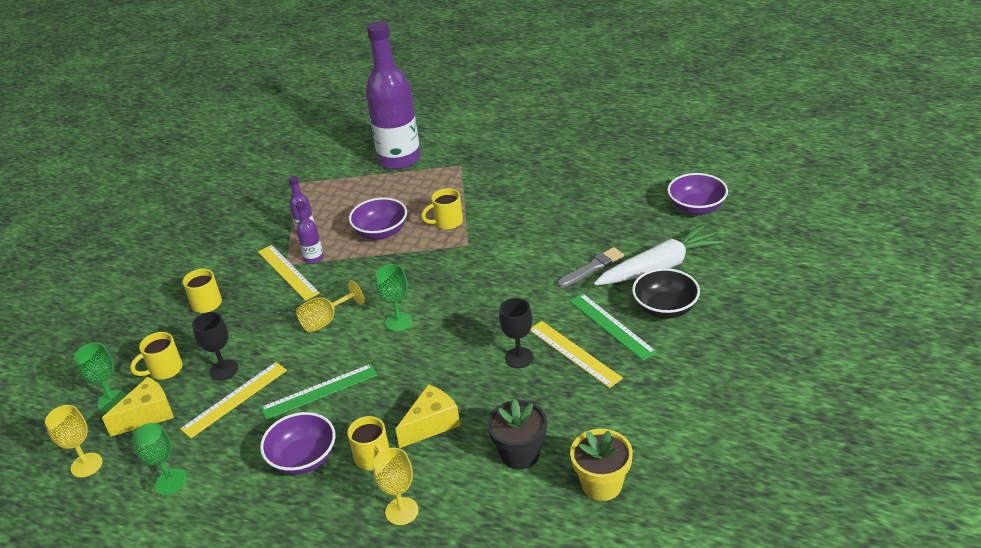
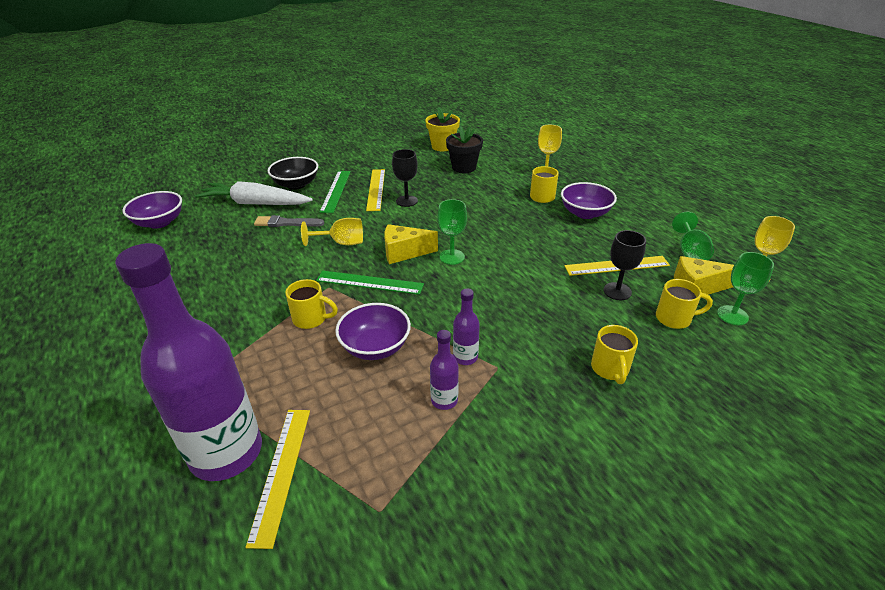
camera: 145 degrees left, 0 degrees up
yellow ruler [258,245,320,301] -> yellow ruler moved to [246,410,310,549]
green ruler [261,364,378,420] -> green ruler moved to [316,271,424,295]
yellow goblet [296,280,364,333] -> yellow goblet moved to [301,218,363,246]
yellow cheese [396,384,460,448] -> yellow cheese moved to [384,224,438,264]

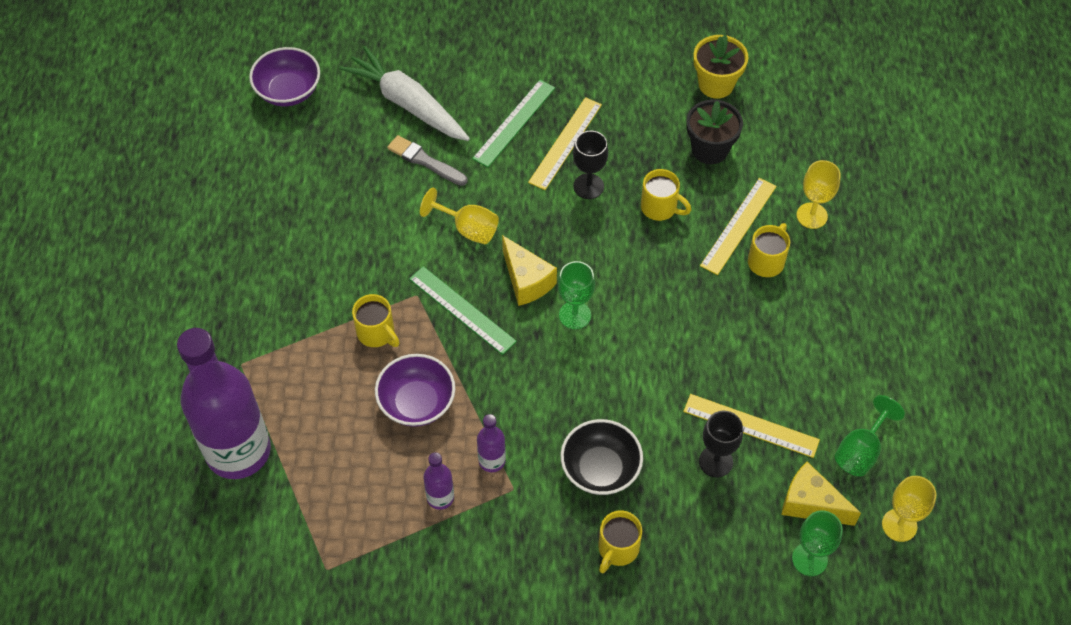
camera: 30 degrees right, 20 degrees up
yellow ruler [246,410,310,549] -> yellow ruler moved to [700,178,777,275]
black bowl [268,157,318,190] -> black bowl moved to [560,419,643,495]
yellow cheese [384,224,438,264] -> yellow cheese turned 150 degrees counterclockwise [502,235,557,306]
purple bowl [561,182,617,219] -> none
yellow mug [656,279,713,329] -> yellow mug moved to [641,169,691,221]

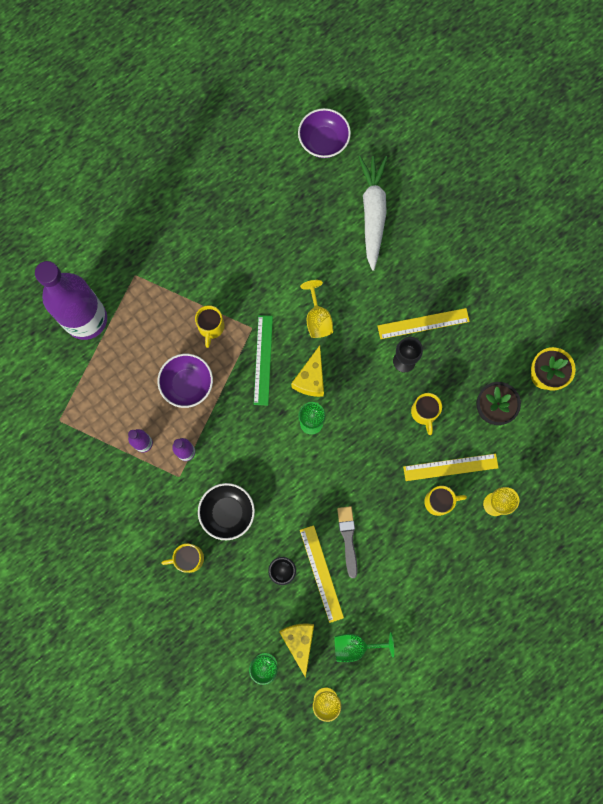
camera: 50 degrees right, 20 degrees up
grey brush [387,135,468,186] -> grey brush moved to [337,506,358,578]
green ruler [472,80,555,167] -> none

